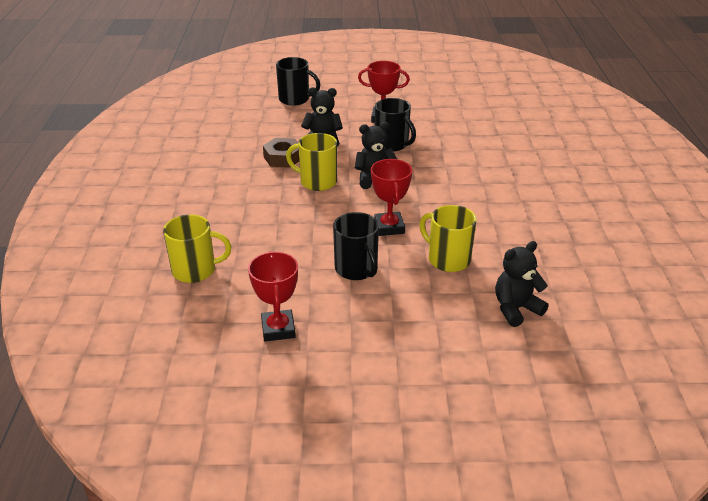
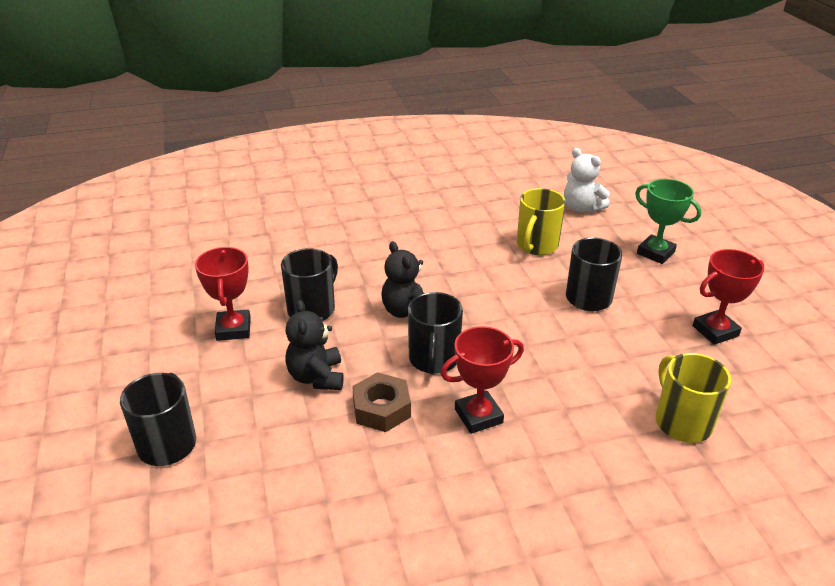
camera: 105 degrees left, 0 degrees up
yellow mug [286,133,337,191] -> black mug [408,292,463,374]
red trophy [371,159,412,236] -> red trophy moved to [441,326,524,434]
black teddy bear [495,241,549,327] -> white teddy bear [564,148,610,213]
none -> green trophy [635,179,701,264]

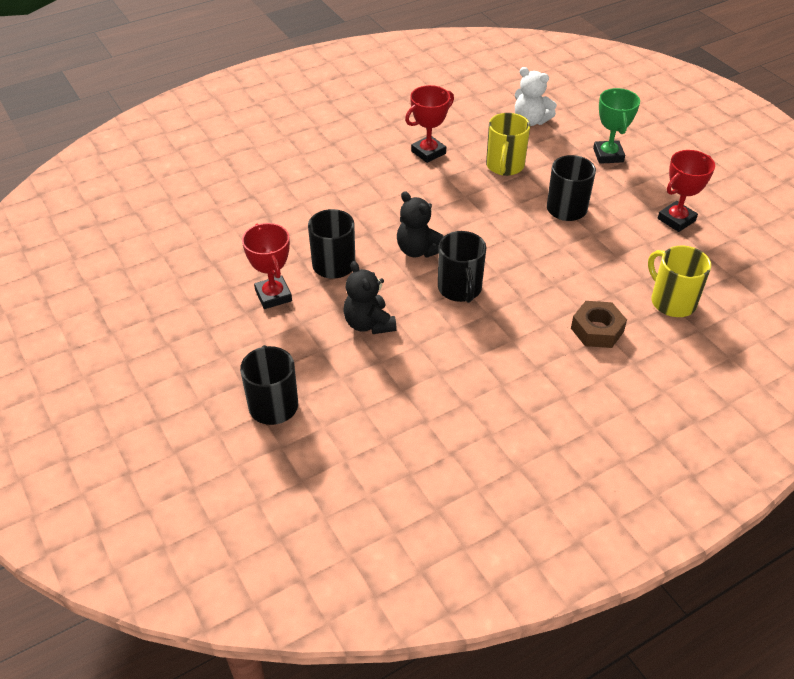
camera: 15 degrees left, 10 degrees up
brown nut [352,372,411,432] -> brown nut moved to [571,301,627,348]
red trophy [441,326,524,434] -> red trophy moved to [405,85,454,163]
green trophy [635,179,701,264] -> green trophy turned 60 degrees clockwise [593,88,640,164]

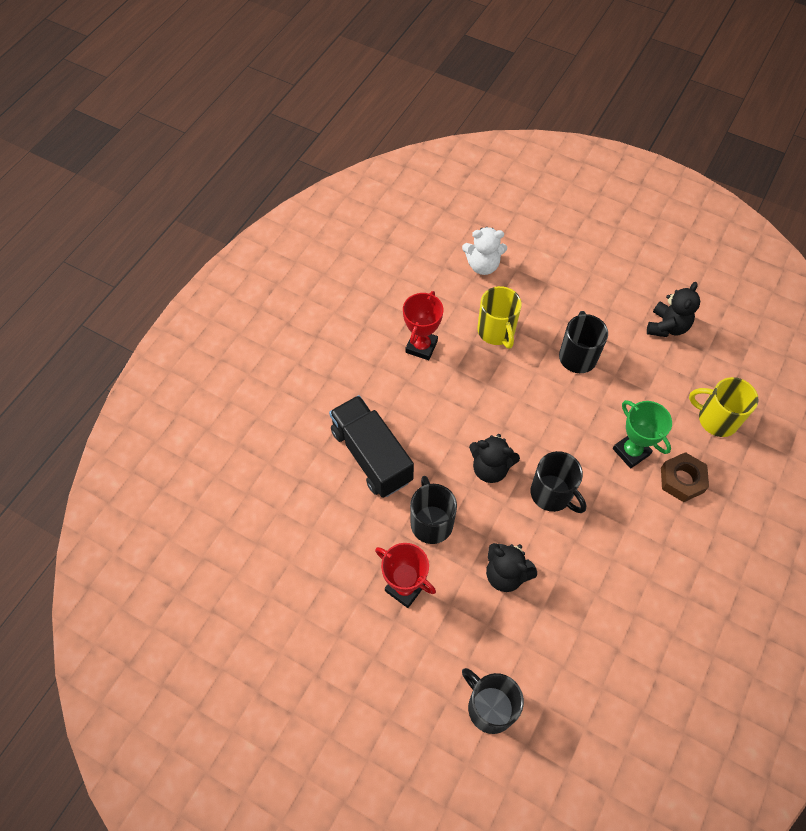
camera: 30 degrees left, 15 degrees up
green trophy [593,88,640,164] -> green trophy moved to [613,400,672,469]
red trophy [658,150,715,232] -> black teddy bear [647,282,700,337]
none -> black truck [329,395,414,498]

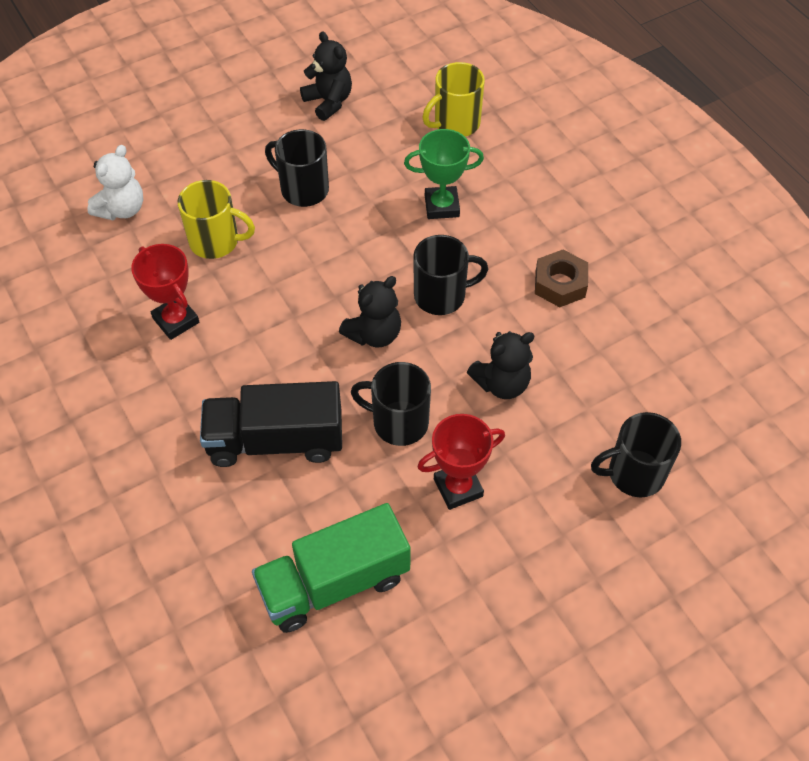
camera: 60 degrees left, 5 degrees down
brown nut [661,452,709,502] -> brown nut moved to [535,250,588,307]
none -> green truck [252,503,411,633]

